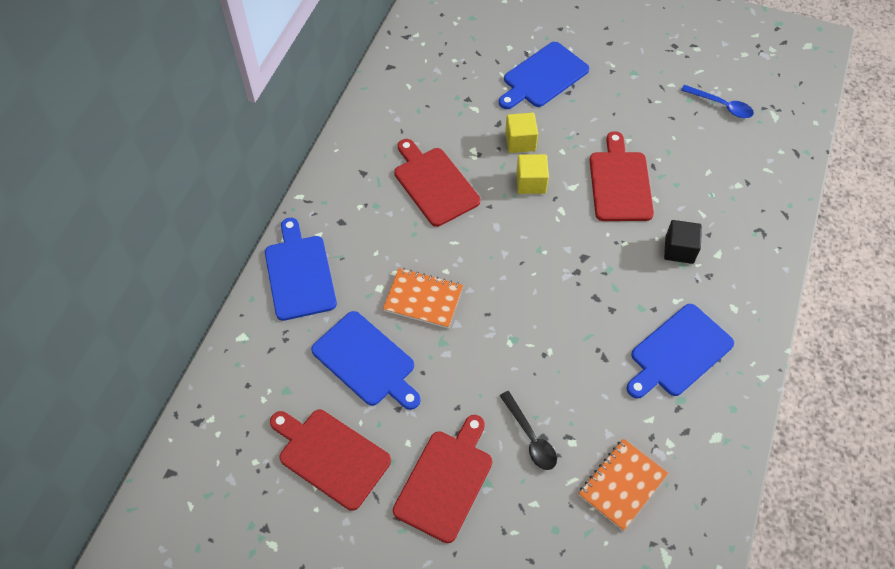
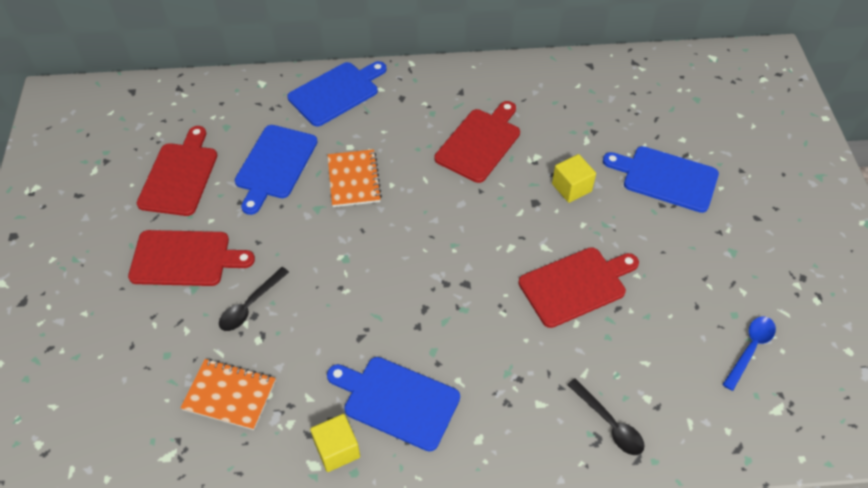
camera: 65 degrees right, 5 degrees down
yellow cube [516,154,549,194] -> yellow cube moved to [310,414,360,472]
black cube [664,220,702,264] -> none
blue spoon [681,85,754,118] -> blue spoon turned 150 degrees counterclockwise [722,316,776,391]
none -> black spoon [567,378,644,455]

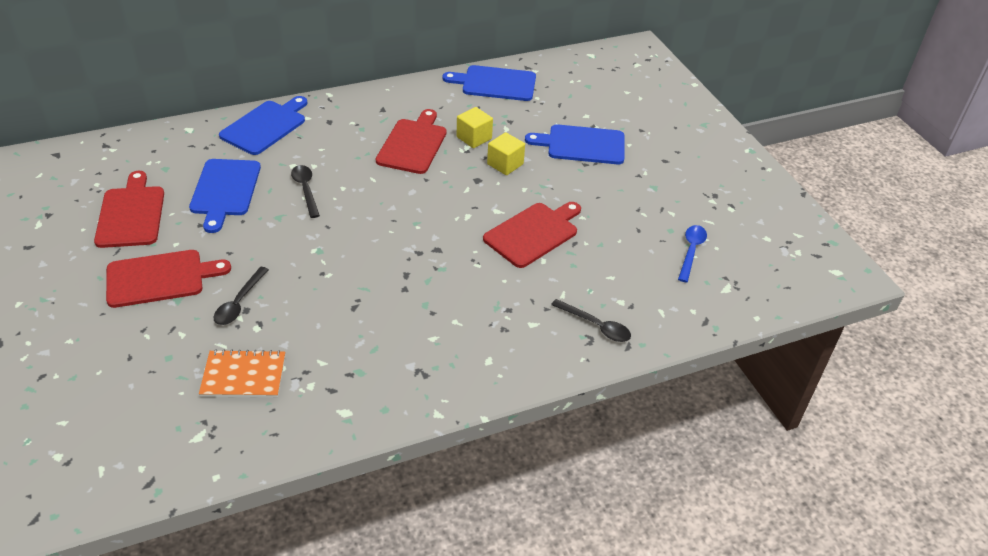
camera: 20 degrees left, 10 degrees down
yellow cube [310,414,360,472] -> yellow cube moved to [457,107,493,148]
blue cutting board [327,357,460,452] -> blue cutting board moved to [442,65,536,101]
orange notebook [328,149,382,207] -> black spoon [291,165,320,218]

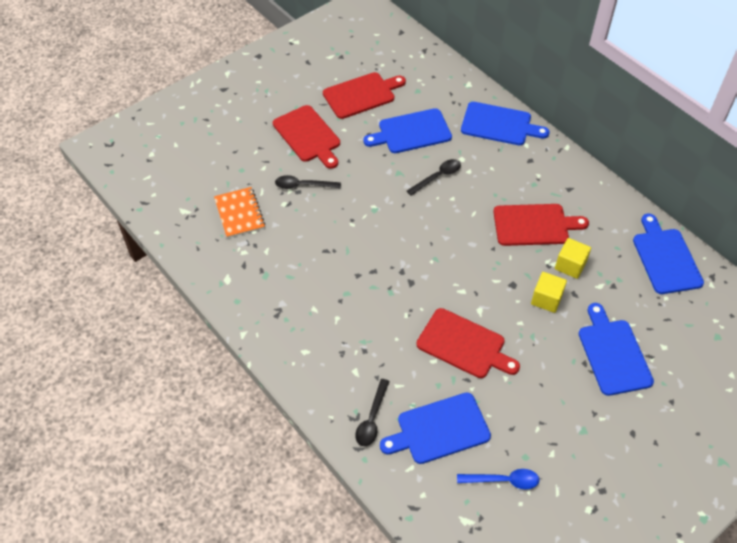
camera: 75 degrees right, 10 degrees up
none -> blue cutting board [380,392,491,464]

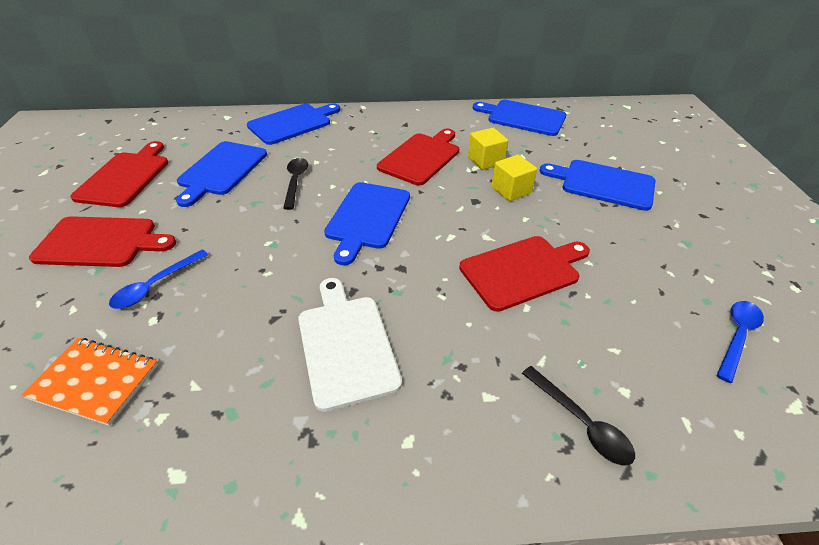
camera: 55 degrees left, 10 degrees down
black spoon [275,175,341,189] -> blue spoon [109,250,209,309]
blue cutting board [380,392,491,464] -> blue cutting board moved to [324,182,410,265]
none -> white cutting board [298,278,402,412]

